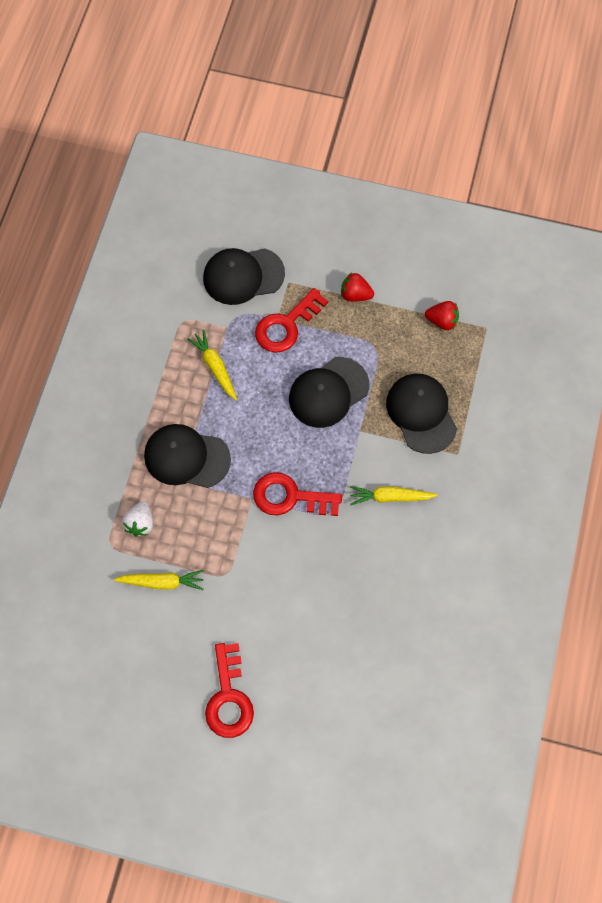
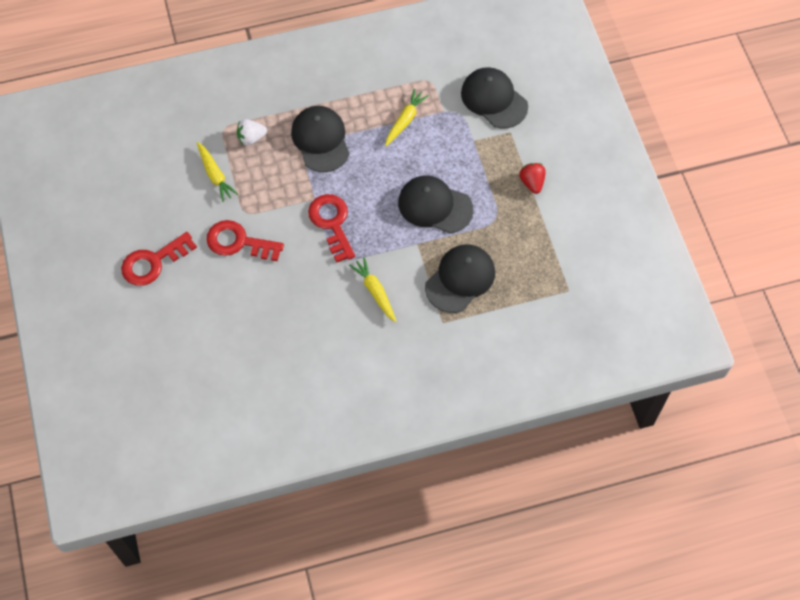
camera: 60 degrees right, 5 degrees down
red key [255,288,328,353] -> red key moved to [206,220,284,261]
red strawberry [425,301,459,330] -> none

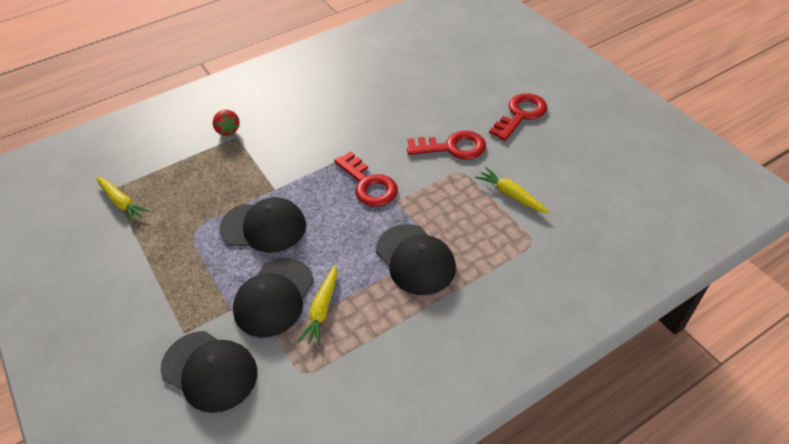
camera: 165 degrees right, 15 degrees down
white strawberry [237,119,267,146] -> none
yellow carrot [349,257,397,322] -> yellow carrot moved to [96,177,149,223]
black cap [425,244,495,313] -> black cap moved to [233,258,314,337]
red strawberry [519,163,546,194] -> red strawberry moved to [213,110,240,136]

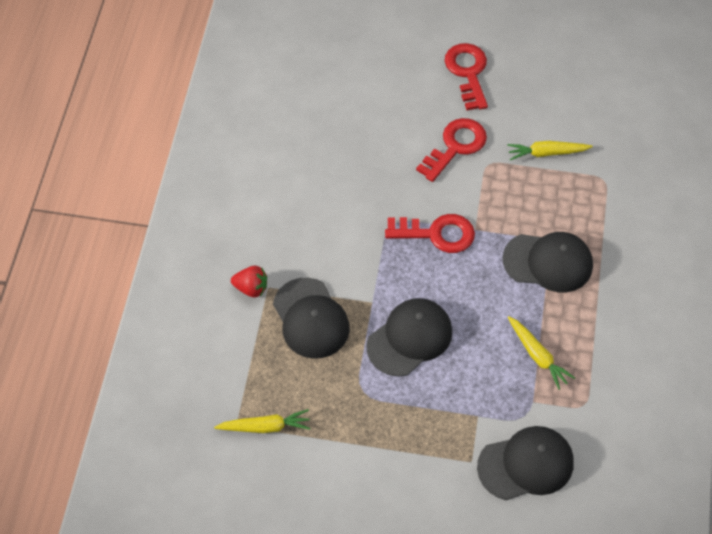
camera: 50 degrees left, 10 degrees up
black cap [233,258,314,337] -> black cap moved to [273,278,350,359]

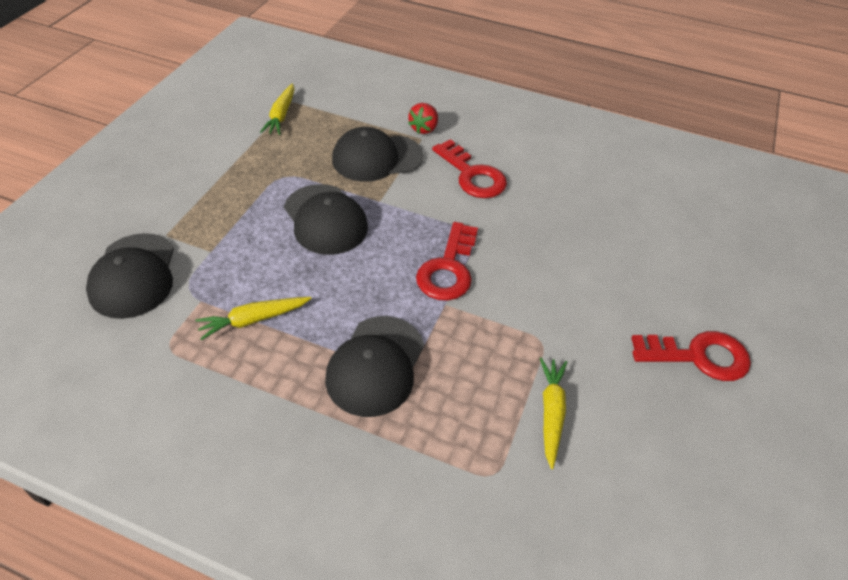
camera: 100 degrees right, 10 degrees down
red key [416,118,487,182] -> red key moved to [432,139,507,198]

